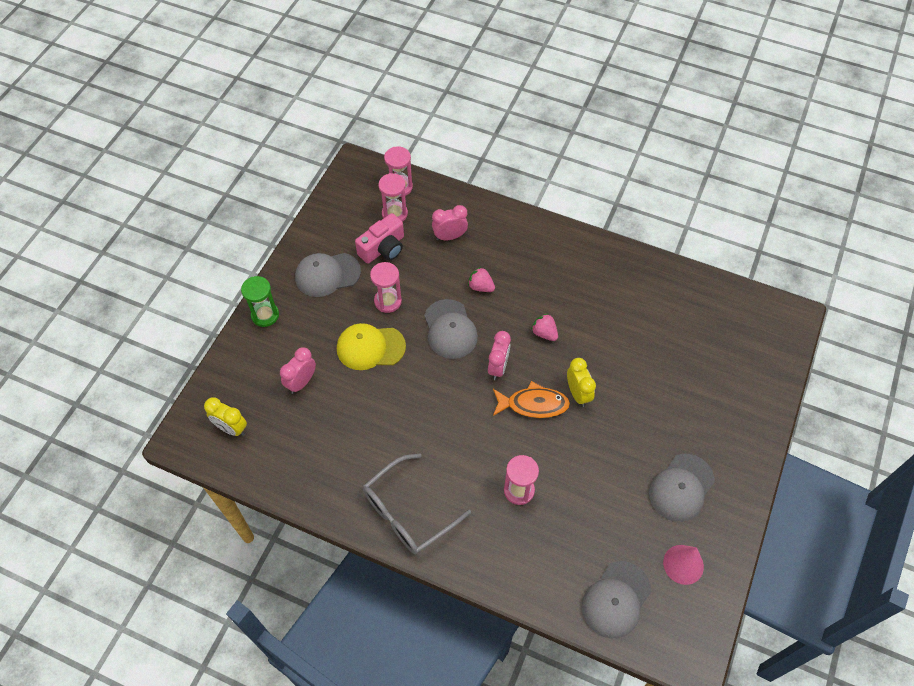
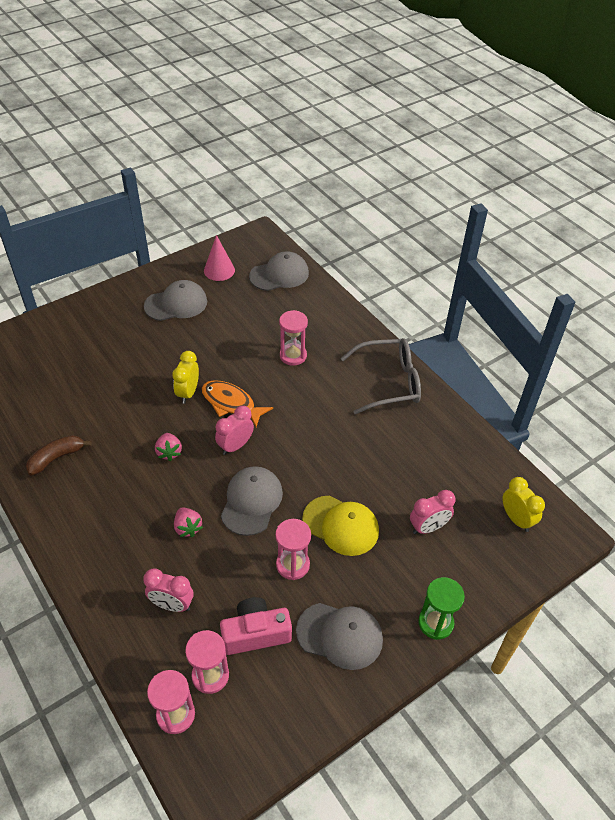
camera: 150 degrees left, 10 degrees down
none -> brown banana [26,435,92,475]

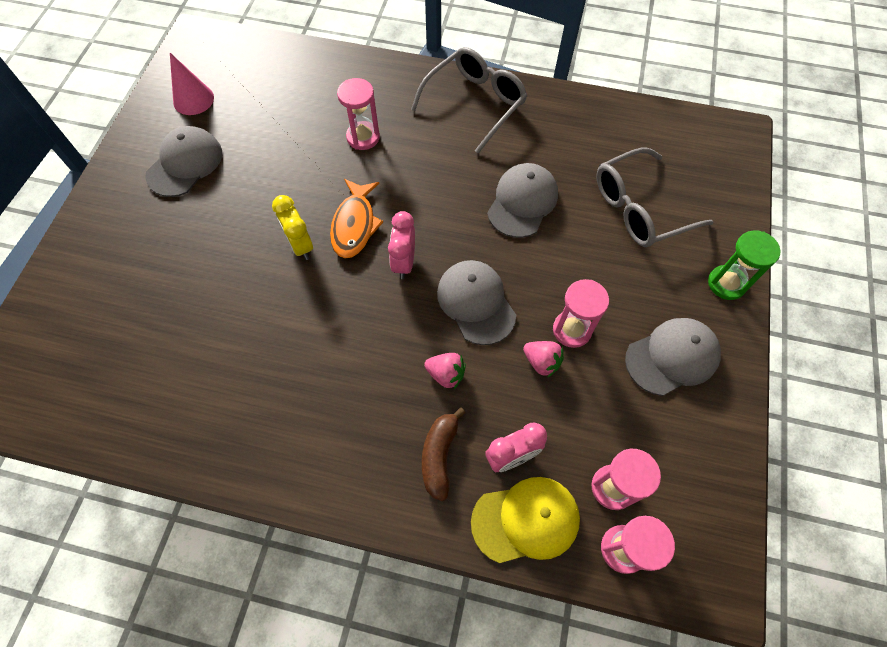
camera: 40 degrees left, 15 degrees up
brown banana [26,435,92,475] -> brown banana moved to [422,407,466,501]
pink strawberry [155,433,182,461] -> pink strawberry moved to [523,341,564,378]
orange fish [201,380,273,427] -> orange fish turned 75 degrees counterclockwise [330,179,383,258]
pink camera [220,597,292,655] -> none
grey cap [249,251,309,291] -> grey cap moved to [487,163,558,238]
yellow cap [302,496,379,556] -> yellow cap moved to [471,477,580,563]
pink clock [410,490,455,534] -> grey glasses [596,147,713,247]
yellow clock [502,477,545,532] -> none

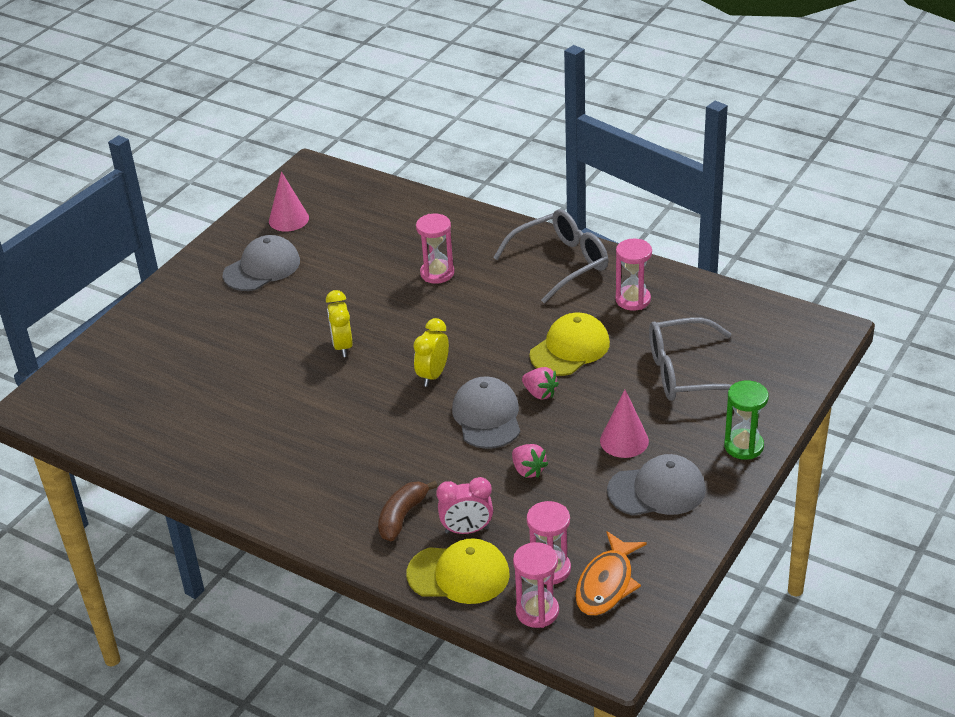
camera: 20 degrees right, 25 degrees down
orange fish [330,179,383,258] -> orange fish moved to [575,531,647,616]
pink clock [388,211,415,279] -> yellow clock [413,318,449,387]
pink strawberry [424,353,466,389] -> pink strawberry moved to [522,367,559,400]
grey cap [487,163,558,238] -> yellow cap [530,313,610,376]
pink hourglass [553,279,609,348] -> pink hourglass moved to [616,239,652,311]
none -> pink cone [600,390,649,458]

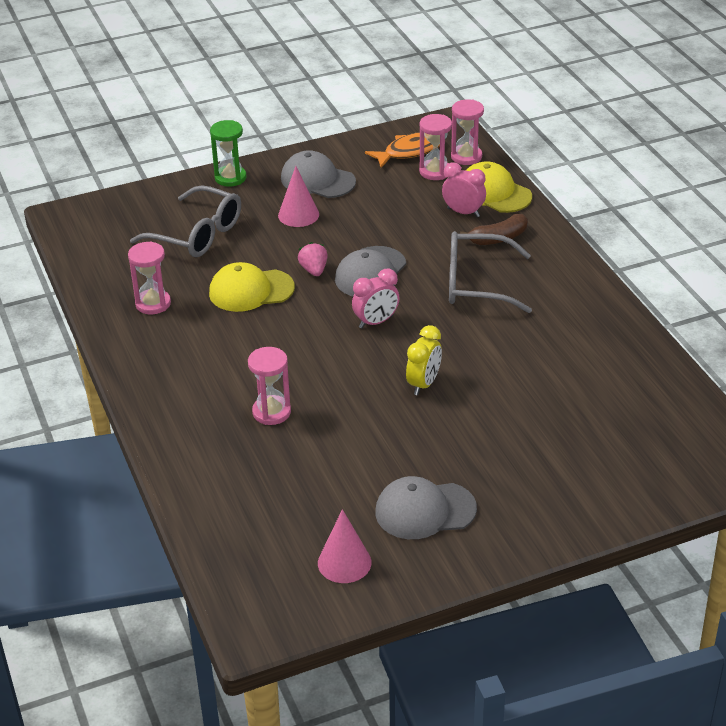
camera: 145 degrees left, 0 degrees up
yellow clock [413,318,449,387] -> pink clock [352,269,399,329]
grey glasses [493,209,608,303] -> grey glasses moved to [449,231,532,313]
pink strawberry [512,444,548,478] -> none

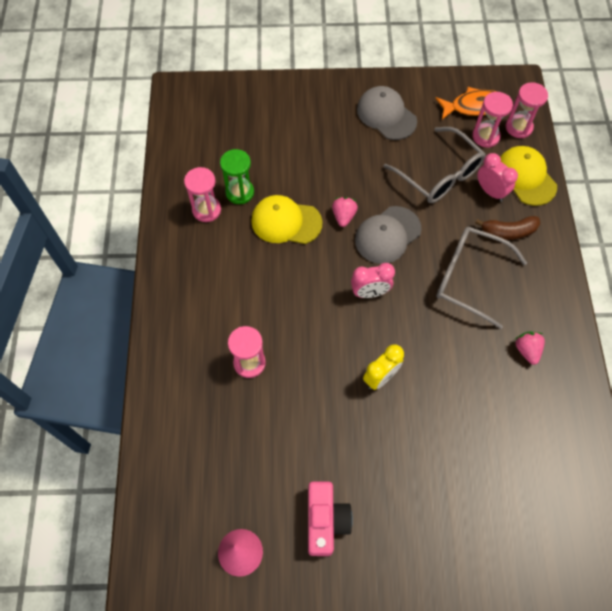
camera: 20 degrees right, 25 degrees up
grey glasses [130,185,241,257] -> grey glasses moved to [384,127,486,203]
green hourglass [210,120,246,187] -> green hourglass moved to [220,149,254,204]
pink cone [278,166,319,227] -> none
grey cap [375,476,477,539] -> pink camera [308,481,353,556]
none -> pink strawberry [516,332,545,365]

